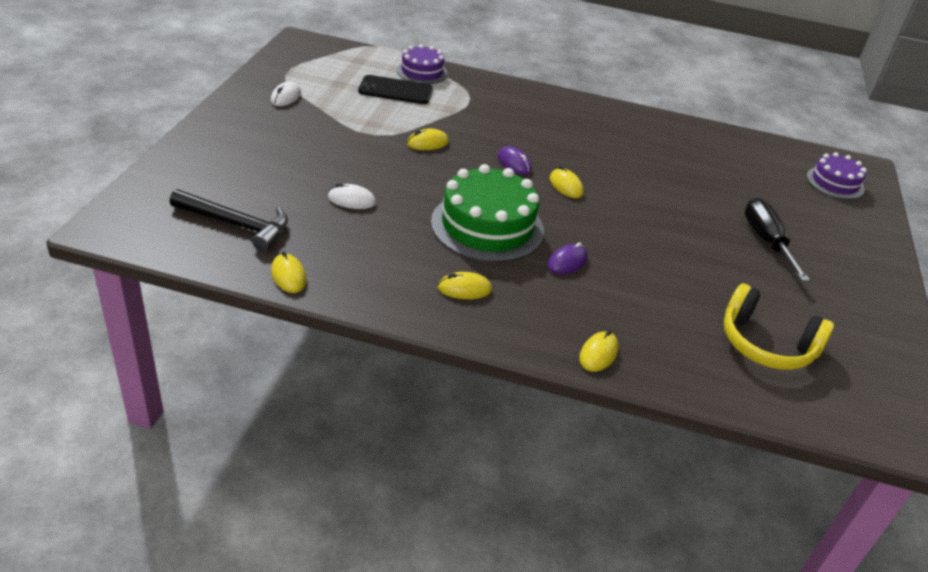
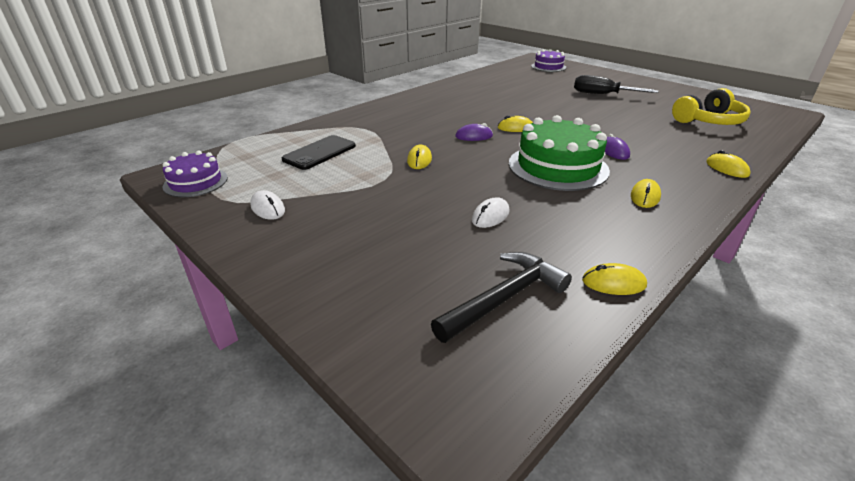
camera: 55 degrees left, 5 degrees down
purple cake [397,44,448,84] -> purple cake moved to [163,150,228,197]

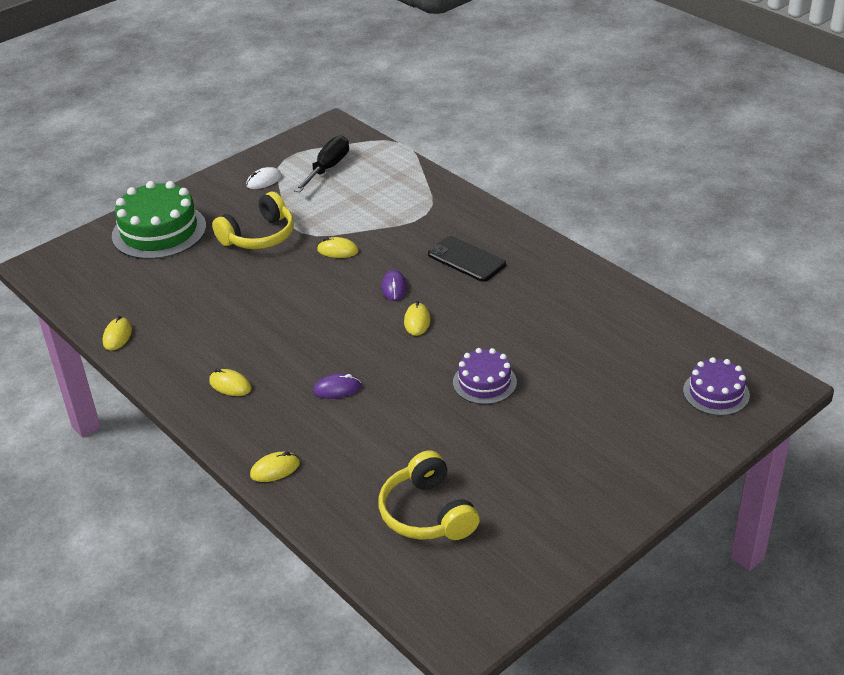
camera: 95 degrees right, 5 degrees up
purple cake [163,150,228,197] -> purple cake moved to [453,348,517,404]
black phone [281,135,356,170] -> black phone moved to [428,236,506,282]
black hammer [431,252,572,343] -> none
white mouse [472,197,509,228] -> none
green cake [509,115,610,191] -> green cake moved to [112,181,206,259]
black screwdriver [574,75,658,94] -> black screwdriver moved to [294,135,349,192]
none -> yellow headphones [212,192,294,249]

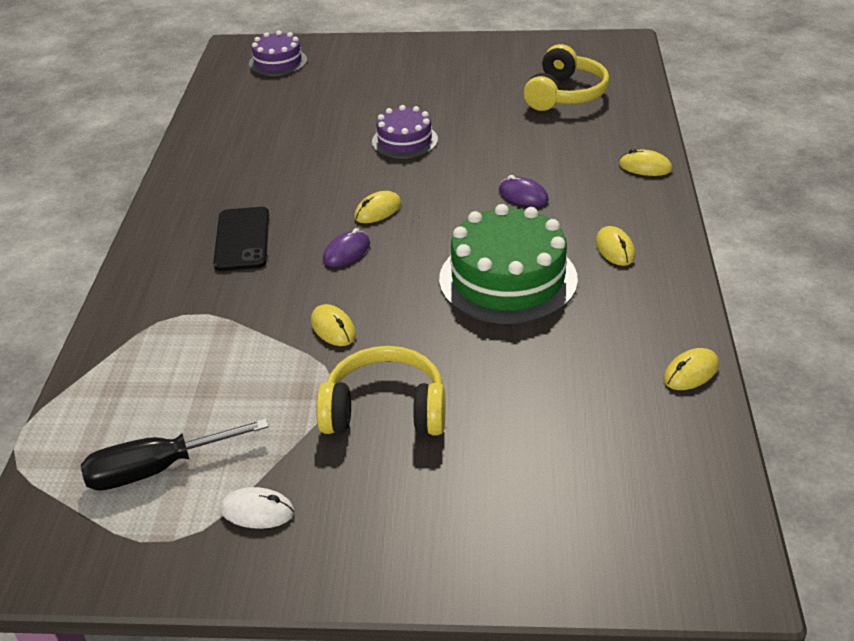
camera: 135 degrees left, 0 degrees up
green cake [112,181,206,259] -> green cake moved to [439,204,578,324]

